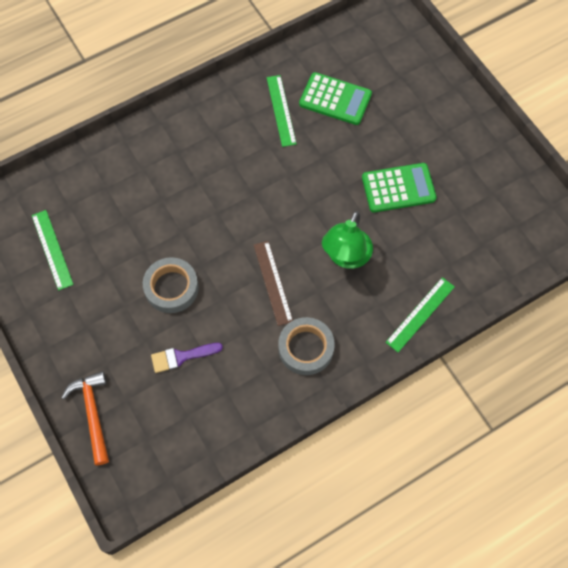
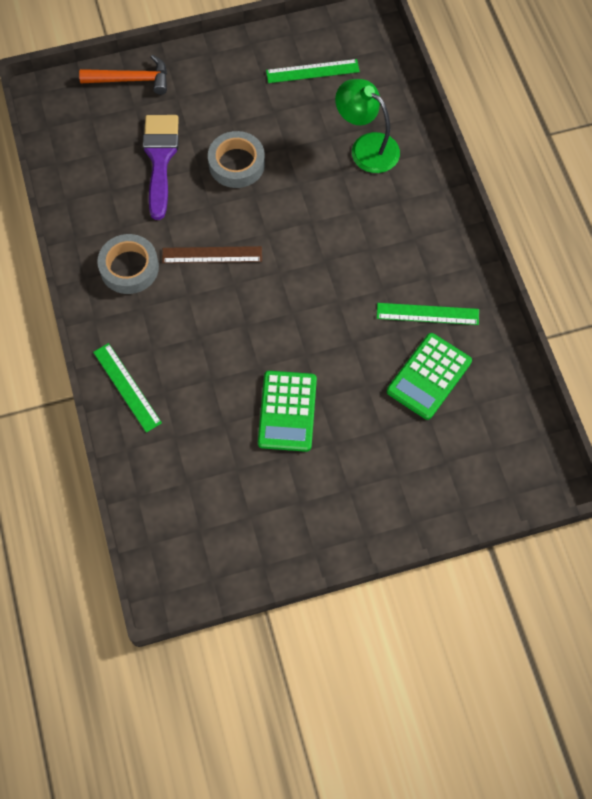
camera: 105 degrees right, 0 degrees up
purple brush [151,343,223,373] -> purple brush [143,115,179,220], size x1.67
green lamp [322,211,373,269] -> green lamp moved to [335,79,400,173]

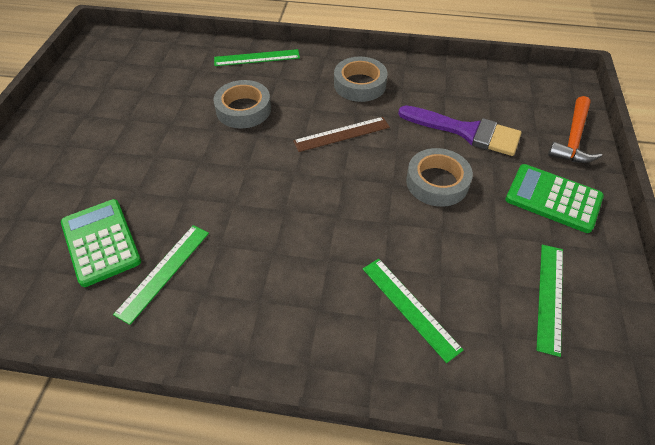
camera: 115 degrees right, 15 degrees down
brown ruler [162,246,262,263] -> brown ruler turned 45 degrees clockwise [293,117,390,152]
green calculator [258,371,317,452] -> green calculator moved to [505,164,604,233]
green lamp [335,79,400,173] -> green ruler [363,259,463,363]
none -> grey tape [213,80,271,128]

